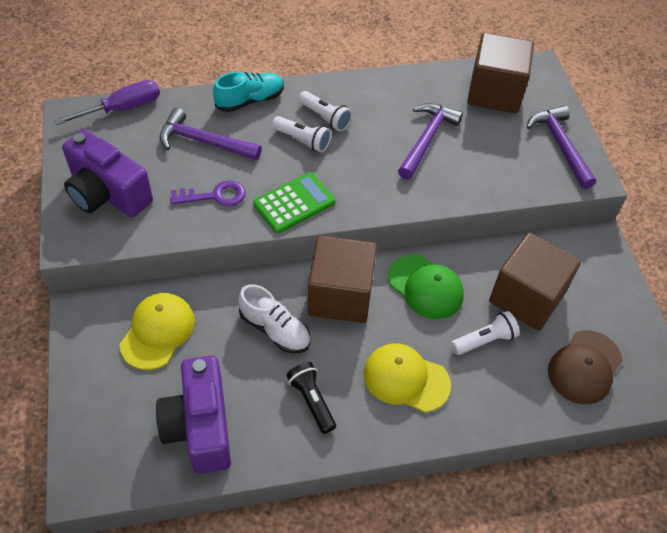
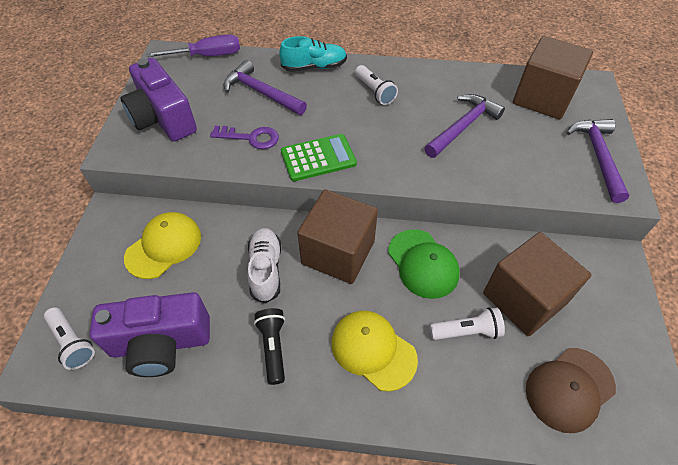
camera: 20 degrees right, 0 degrees up
purple camera [156,356,231,474] -> purple camera turned 105 degrees counterclockwise [89,292,210,377]
white shoe [238,284,310,353] -> white shoe turned 150 degrees counterclockwise [247,228,281,304]
white flashlight [272,116,331,152] -> white flashlight moved to [44,307,95,370]

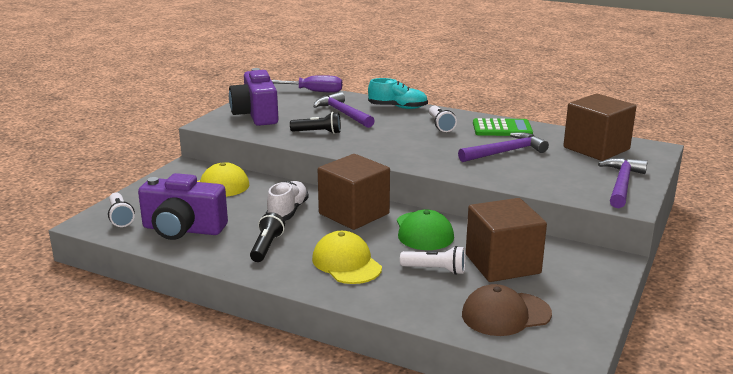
camera: 20 degrees right, 30 degrees down
purple key [210,126,279,149] -> black flashlight [290,112,341,134]
green calculator [281,134,357,181] -> green calculator moved to [473,118,533,136]

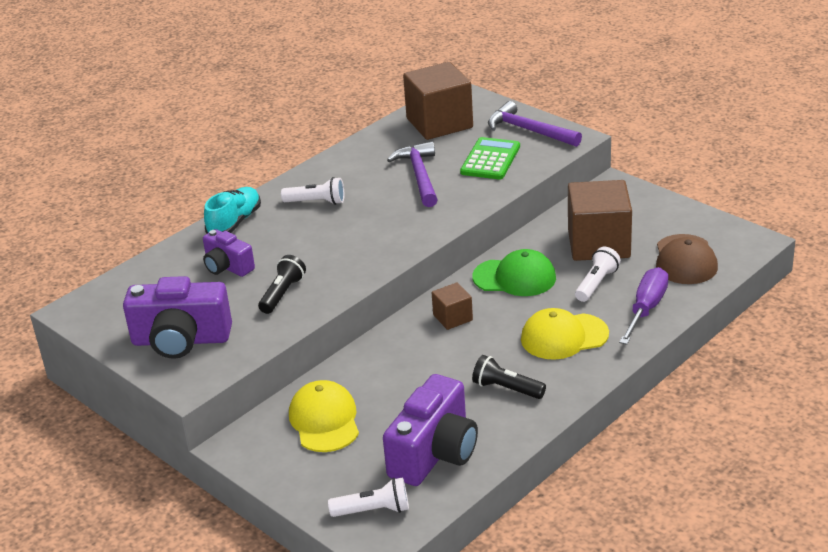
camera: 70 degrees left, 10 degrees up
white shoe [266,181,309,221] -> none
purple screwdriver [271,75,342,93] -> purple screwdriver moved to [619,267,669,345]
purple hammer [313,92,375,128] -> purple camera [203,229,255,277]
brown cube [318,154,390,230] -> brown cube [432,283,473,330], size x0.49
green calculator [473,118,533,136] -> green calculator moved to [460,137,520,180]

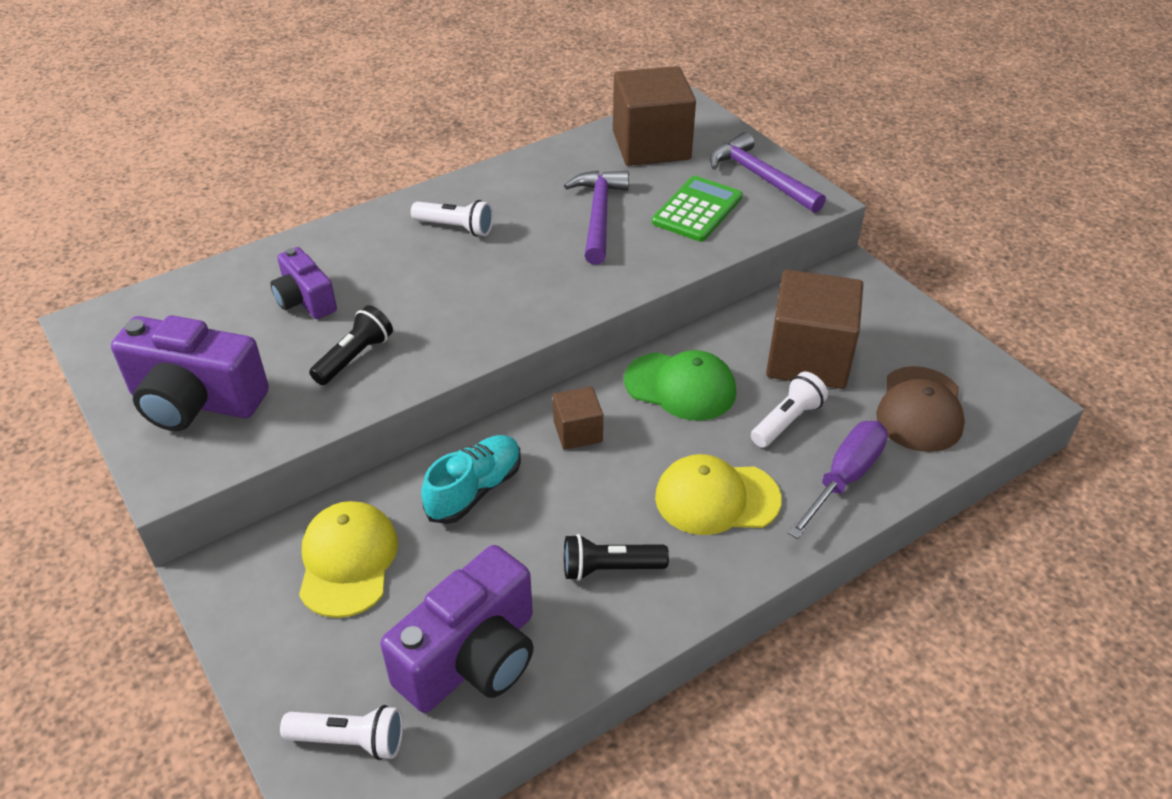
camera: 10 degrees right, 10 degrees up
turquoise shoe [204,187,261,234] -> turquoise shoe moved to [421,435,521,524]
black flashlight [472,355,546,399] -> black flashlight turned 45 degrees counterclockwise [564,534,669,581]

